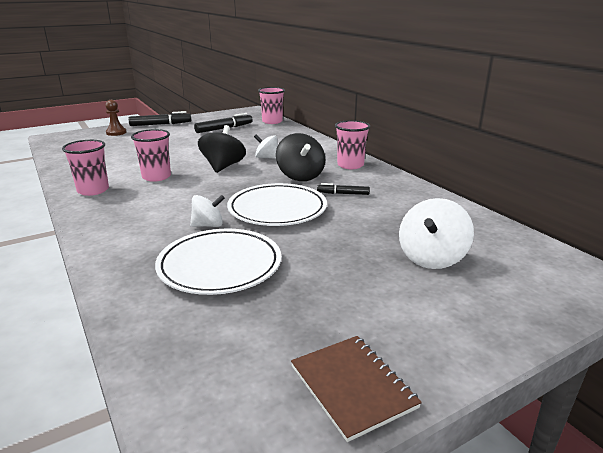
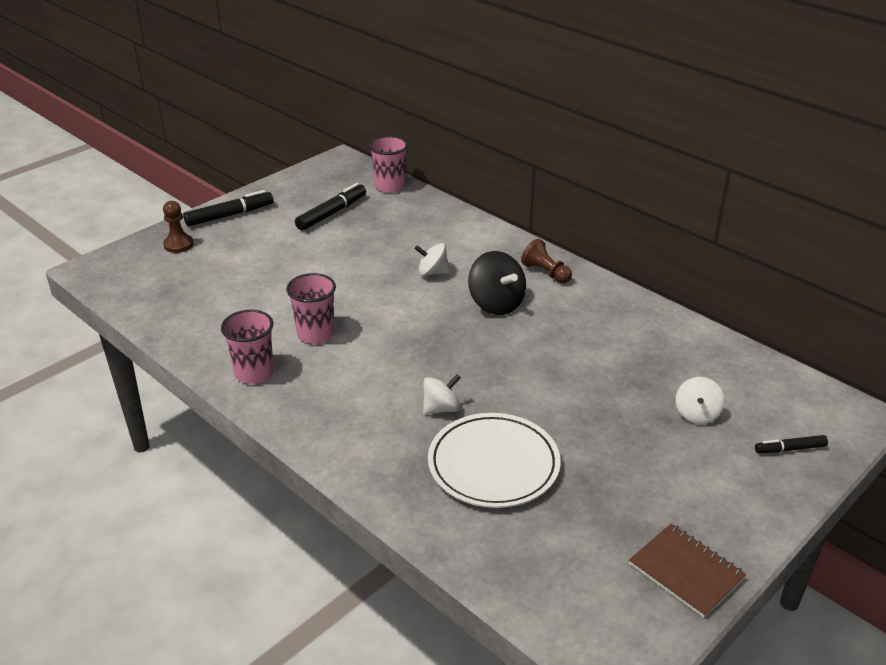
camera: 15 degrees left, 10 degrees up
black spinning top [198,125,246,173] -> none
white plate [227,183,327,226] -> none
black marker [317,183,370,195] -> black marker moved to [755,435,828,453]
pink cup [335,120,370,169] -> brown pawn [521,239,572,283]
white spinning top [399,198,474,269] -> white spinning top [676,377,725,424], size x0.64

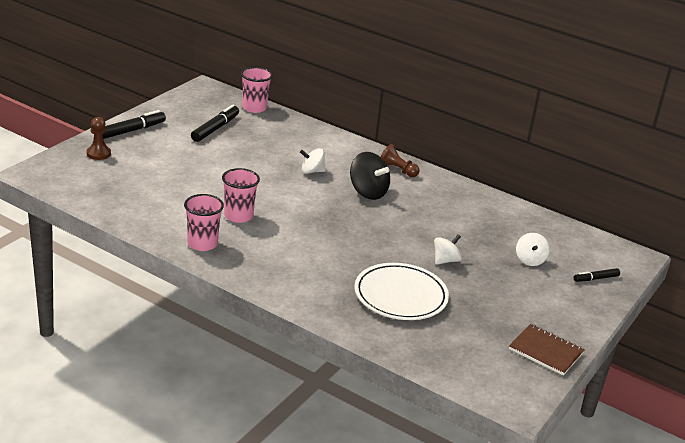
camera: 15 degrees left, 5 degrees down
white spinning top [423,374,461,415] -> white spinning top moved to [434,234,462,265]

